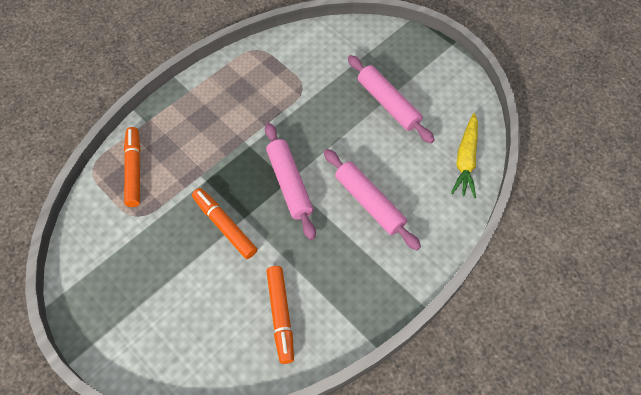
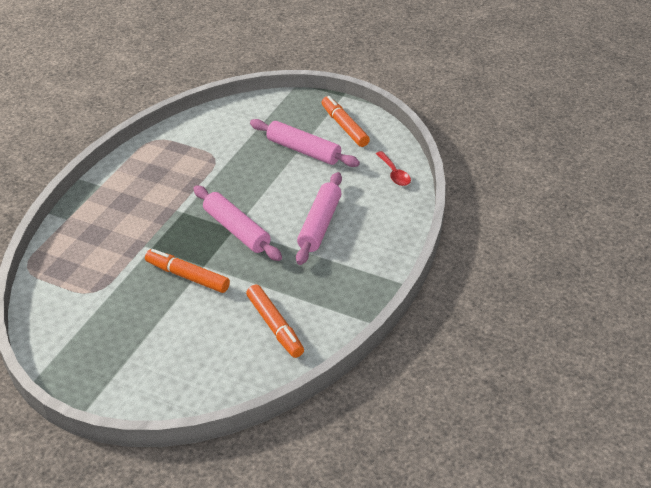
camera: 20 degrees left, 20 degrees down
orange marker [124,127,141,207] -> orange marker moved to [322,96,370,147]
pink rolling pin [324,149,421,250] -> pink rolling pin turned 75 degrees clockwise [296,172,342,265]
yellow carrot [451,113,478,198] -> red spoon [376,151,411,186]

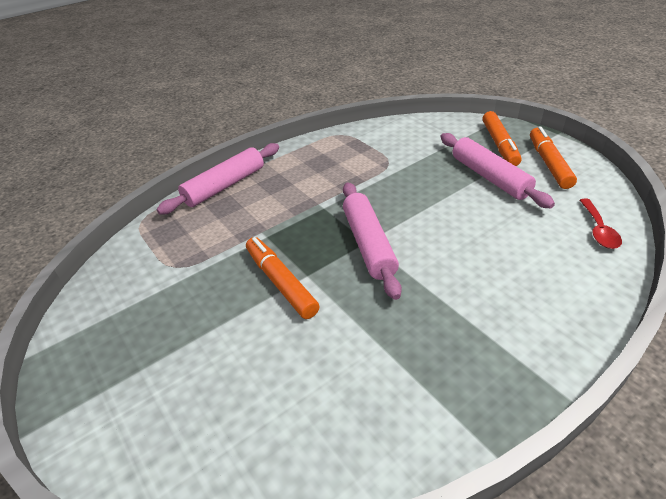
camera: 30 degrees right, 0 degrees up
orange marker [246,285,304,358] -> orange marker moved to [482,111,522,166]
pink rolling pin [296,172,342,265] -> pink rolling pin moved to [156,143,279,215]

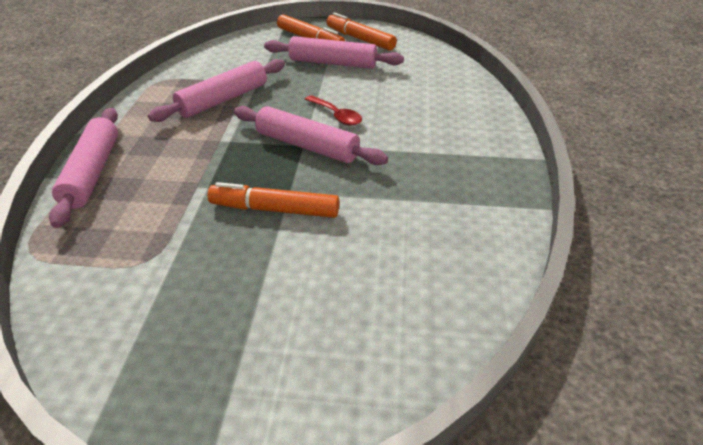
camera: 50 degrees left, 0 degrees up
red spoon [580,199,622,249] -> red spoon moved to [305,95,362,126]
none -> pink rolling pin [148,59,285,122]

